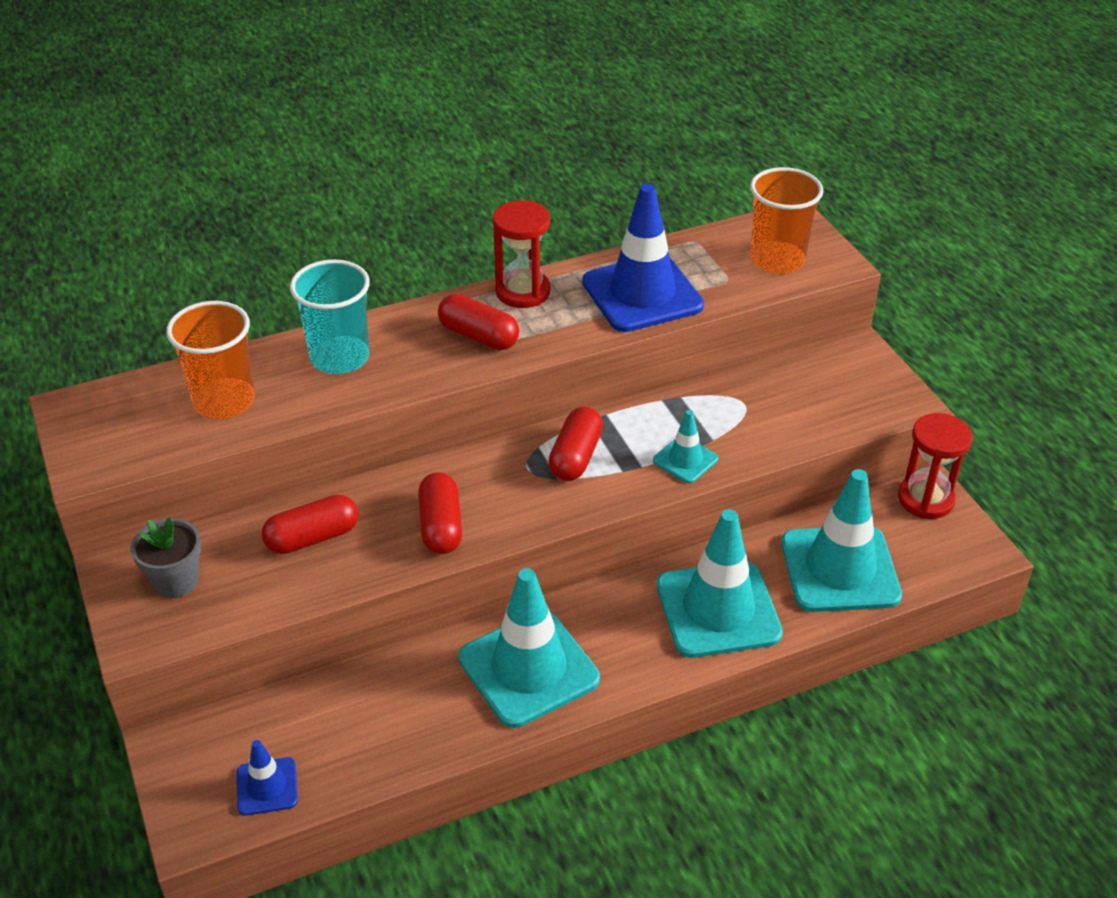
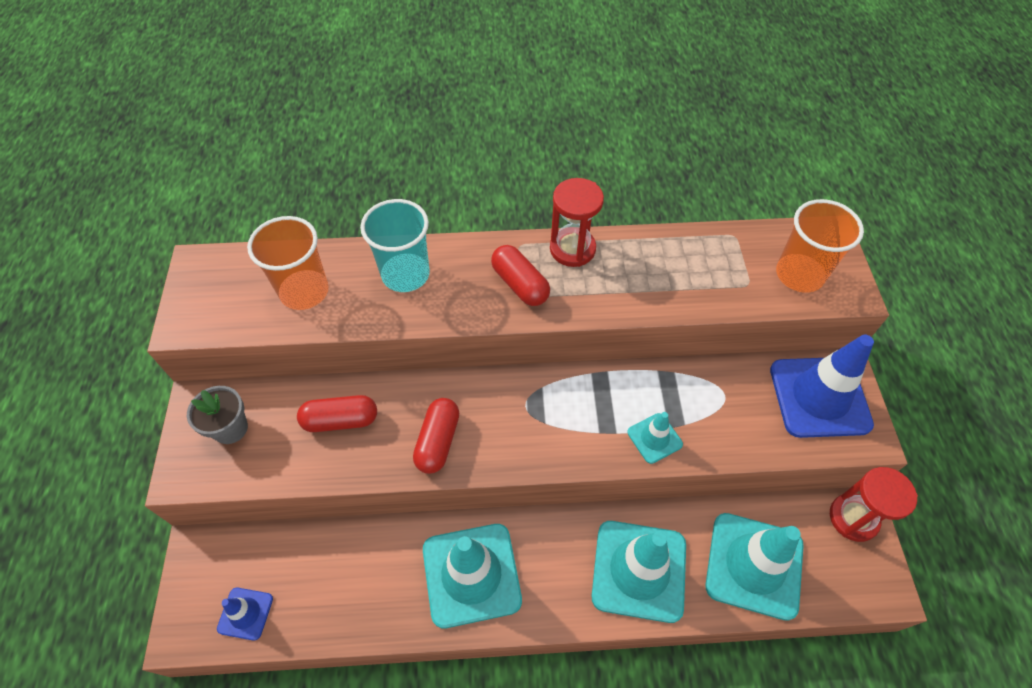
camera: 20 degrees right, 15 degrees up
red capsule [548,407,603,481] -> none
blue traffic cone [582,184,704,332] -> blue traffic cone moved to [770,334,874,438]

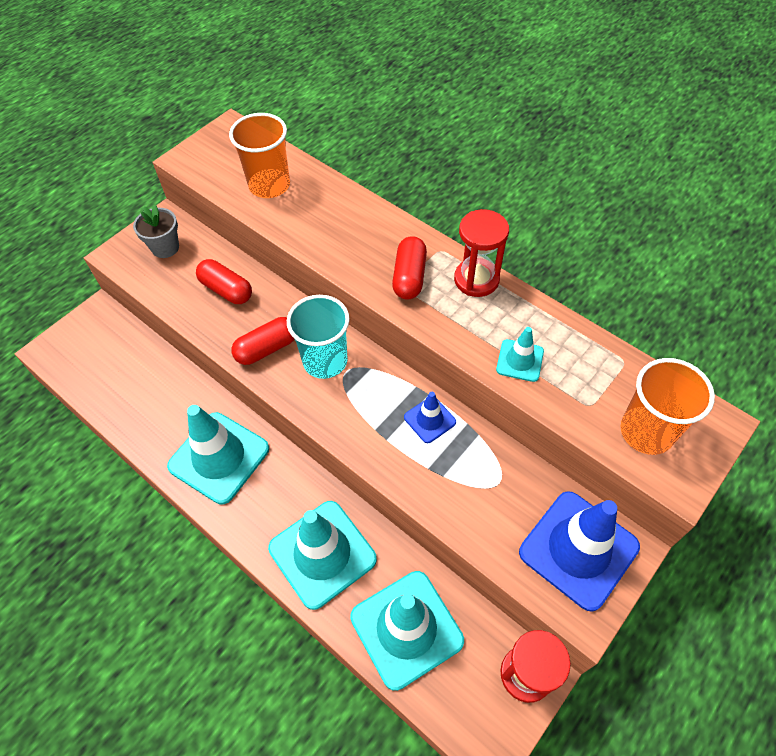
camera: 45 degrees right, 0 degrees up
blue traffic cone [217,588,273,641] -> blue traffic cone moved to [404,392,456,443]
turquoise cup [360,199,430,292] -> turquoise cup moved to [287,295,350,379]
turquoise traffic cone [627,412,683,464] -> turquoise traffic cone moved to [496,327,544,382]

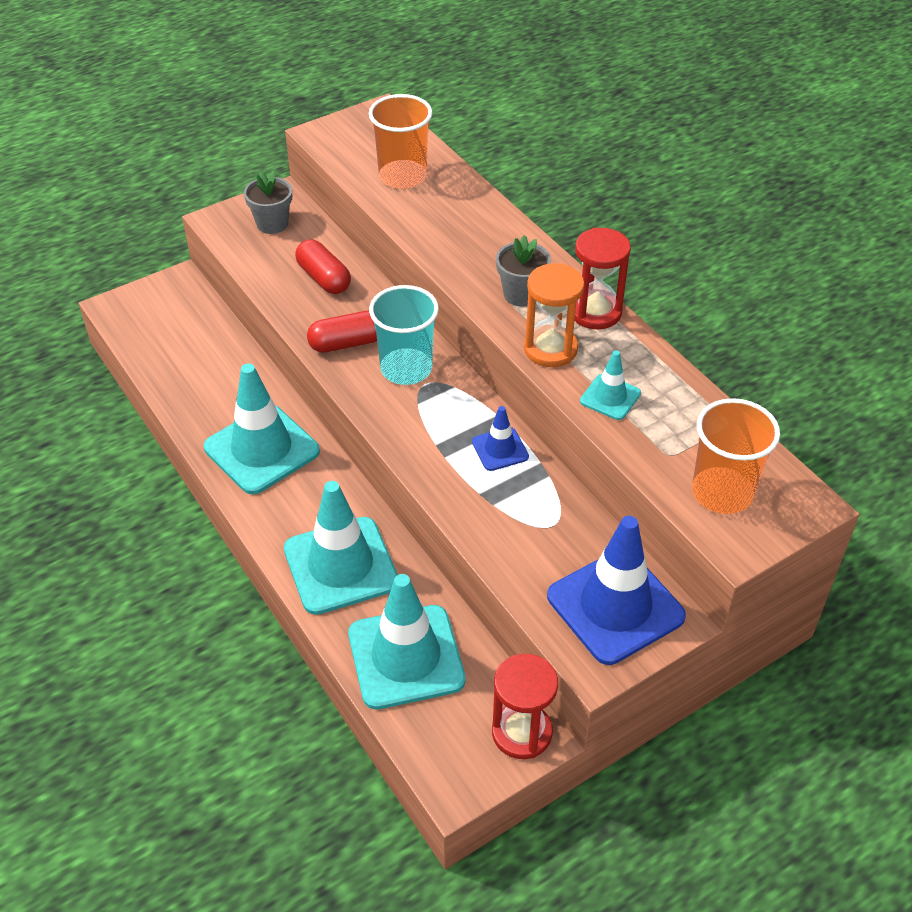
camera: 15 degrees right, 10 degrees down
red capsule [392,236,427,299] -> grey flower pot [496,235,551,307]
none -> orange hourglass [524,263,584,367]

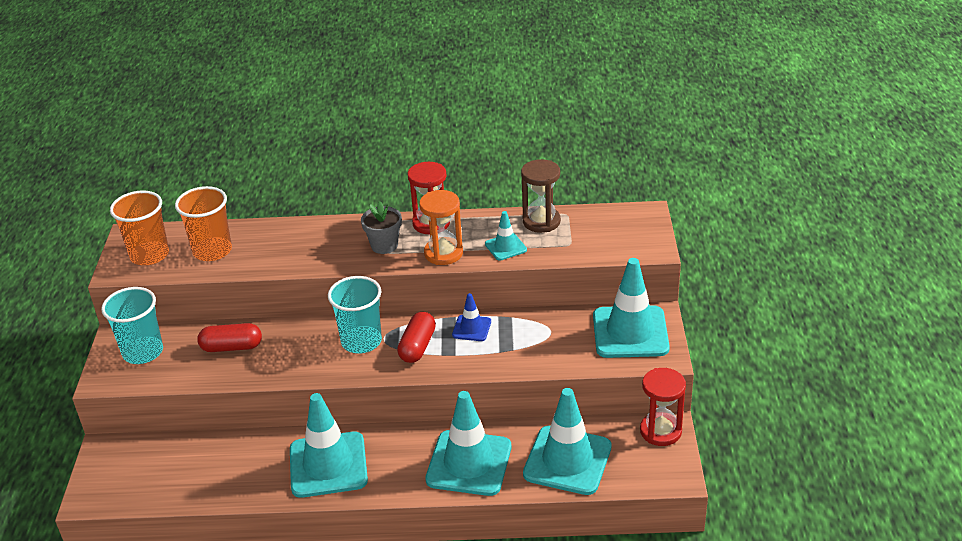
camera: 55 degrees left, 10 degrees down
grey flower pot [244,171,292,234] -> turquoise cup [101,287,163,364]
red capsule [307,310,377,353] -> red capsule moved to [397,312,436,363]
blue traffic cone [547,516,686,665] -> turquoise traffic cone [593,258,670,358]
orange cup [692,398,780,514] -> orange cup moved to [110,190,169,265]
none -> brown hourglass [521,159,561,233]

